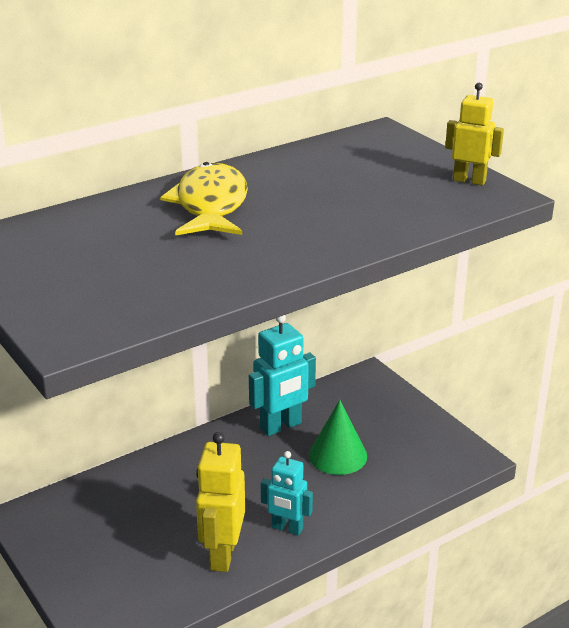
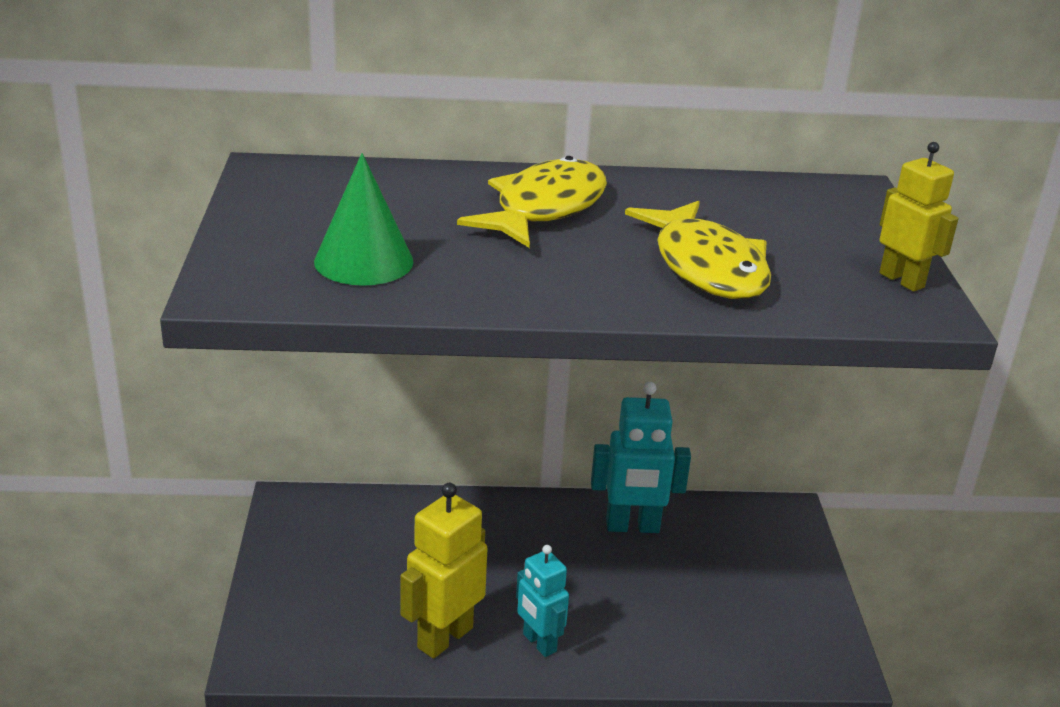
camera: 30 degrees right, 0 degrees up
green cone [309,400,367,475] -> green cone moved to [314,153,414,286]
none -> yellow fish [625,201,771,299]

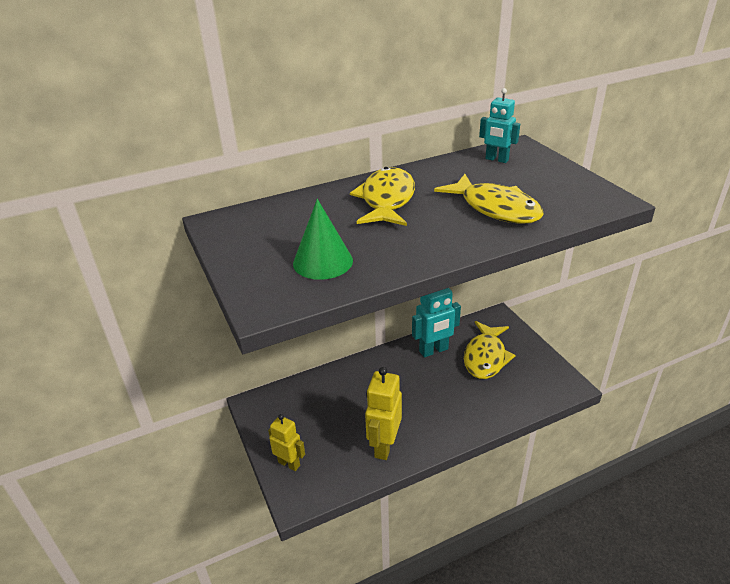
camera: 20 degrees left, 5 degrees up
turquoise robot [516,545,569,657] -> turquoise robot moved to [479,88,520,163]
yellow robot [879,142,958,292] -> yellow robot moved to [268,414,305,471]
none -> yellow fish [464,321,516,379]

